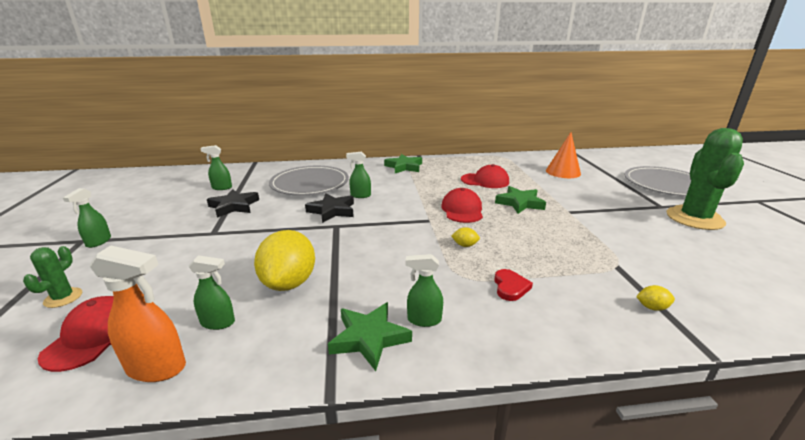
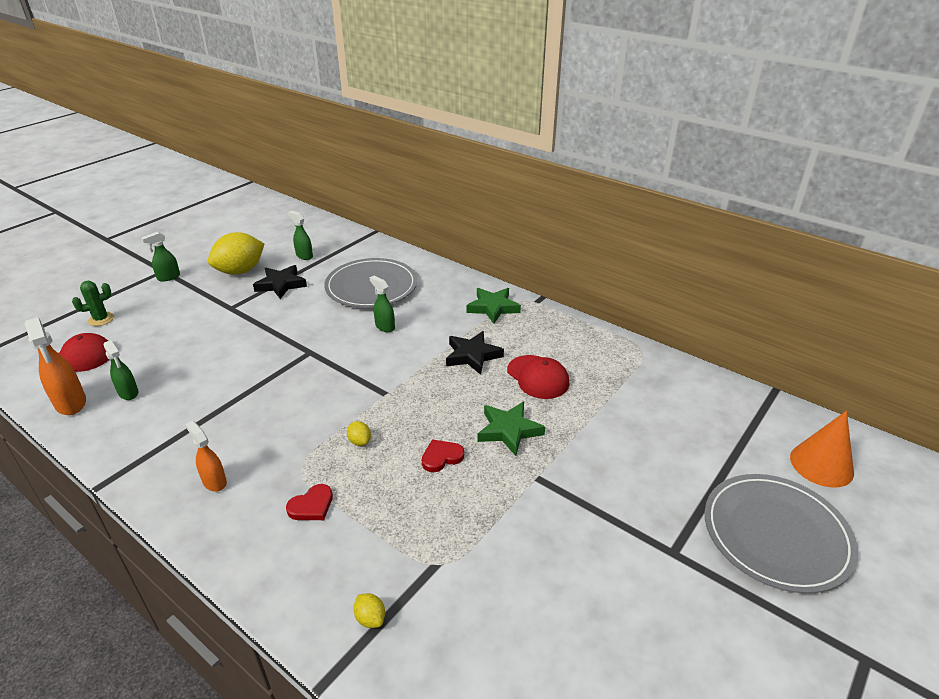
camera: 45 degrees right, 10 degrees up
yellow lemon [254,230,315,291] -> yellow lemon moved to [208,232,264,274]
black star [305,193,354,223] -> black star moved to [446,331,504,375]
green star [328,302,412,371] -> none
green spray bottle [406,254,443,327] -> orange spray bottle [185,421,227,492]
red cap [441,188,483,223] -> none
orange cone [546,132,581,178] -> orange cone moved to [790,411,854,488]
green cactus [666,128,744,230] -> none
none -> red heart [422,439,464,472]

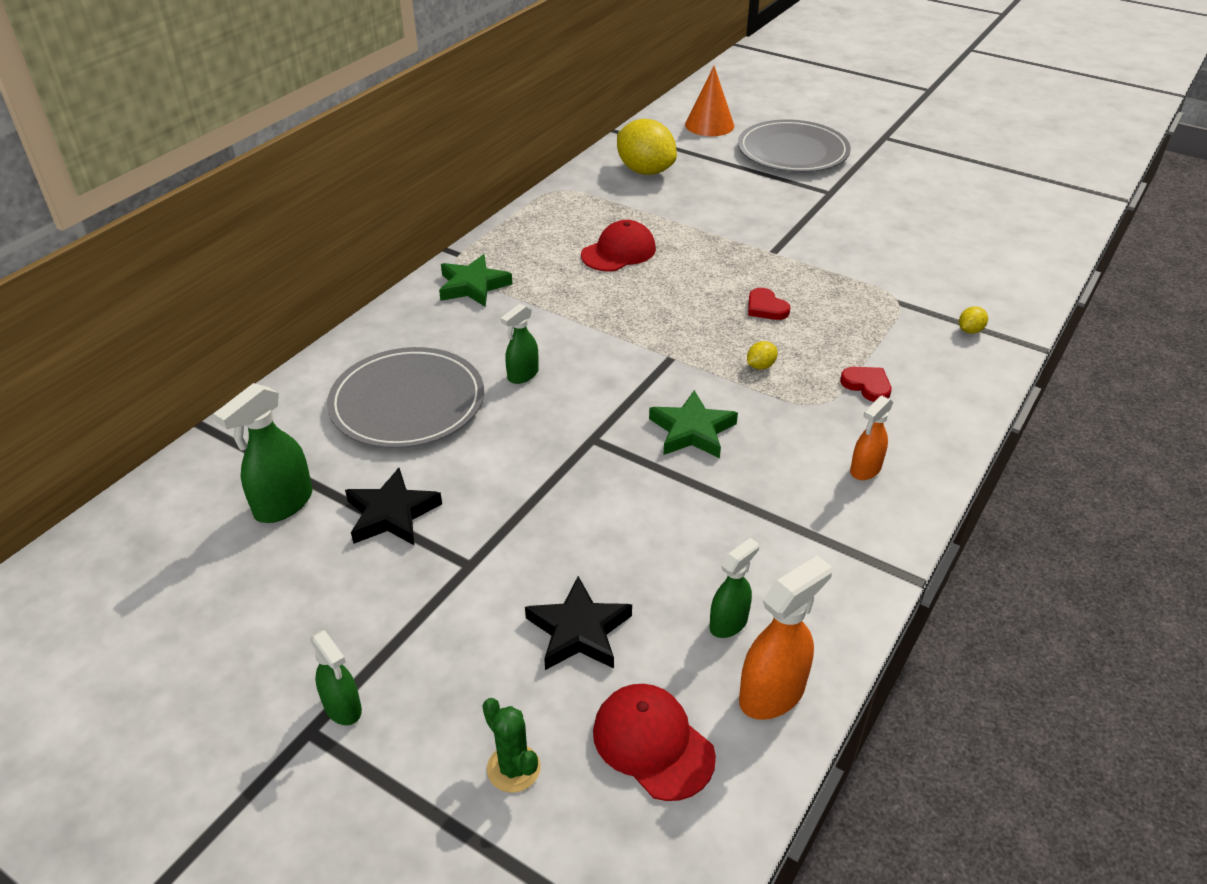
camera: 95 degrees left, 5 degrees up
yellow lemon [208,232,264,274] -> yellow lemon moved to [617,119,677,175]
green spray bottle [288,211,313,260] -> green spray bottle [214,383,313,523], size x1.56
black star [446,331,504,375] -> black star moved to [525,576,632,670]
green star [478,402,545,456] -> green star moved to [649,390,738,458]

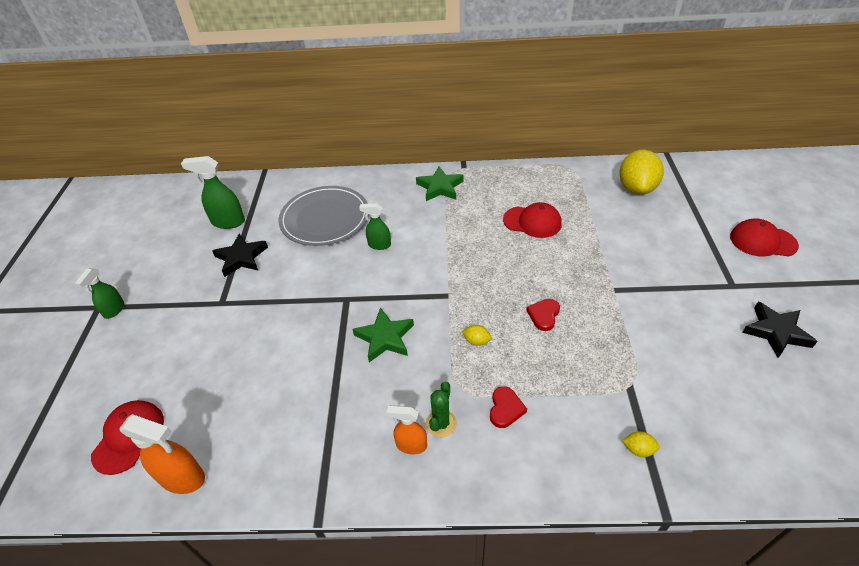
camera: 60 degrees right, 5 degrees up
green cactus [483,698,541,792] -> green cactus moved to [426,382,457,438]
black star [525,576,632,670] -> black star moved to [742,301,818,358]
orange cone [685,66,734,136] -> none
green spray bottle [709,538,759,638] -> none
grey plate [738,119,851,172] -> red cap [730,218,799,257]

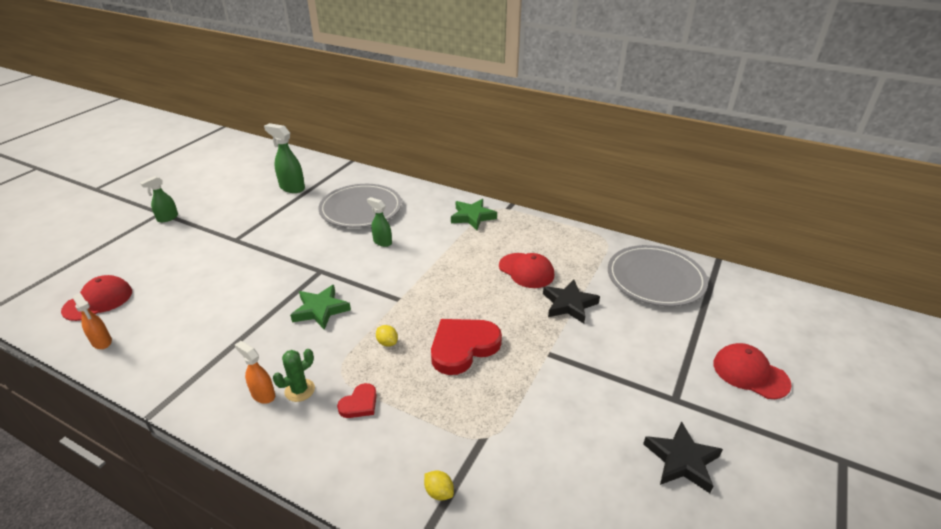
camera: 25 degrees right, 10 degrees down
orange spray bottle [119,414,205,494] -> orange spray bottle [73,293,112,349], size x0.64
black star [213,233,268,277] -> black star moved to [543,280,600,323]
red heart [526,299,560,331] -> red heart [431,319,502,375], size x1.99
yellow lemon [619,150,664,195] -> grey plate [608,245,708,307]

